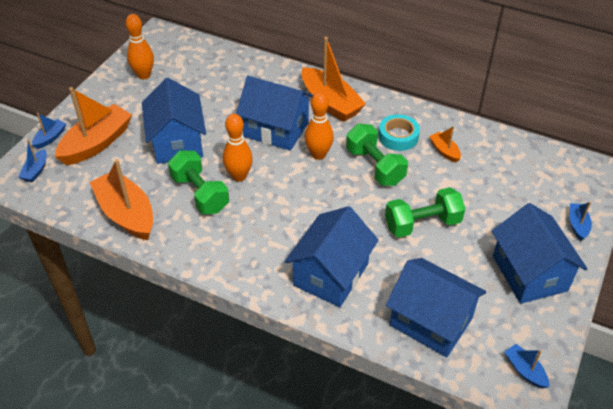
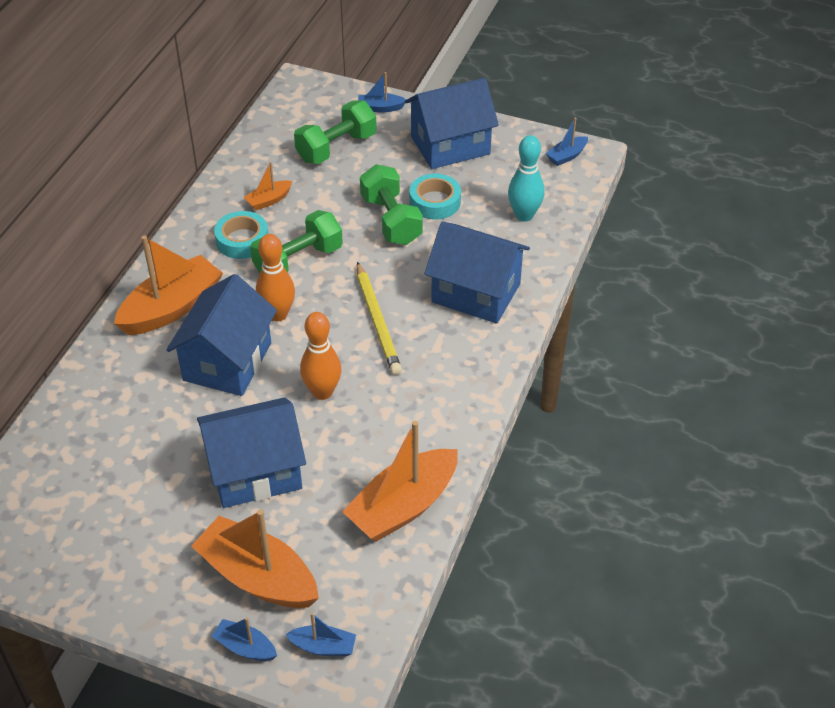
camera: 95 degrees left, 0 degrees up
orange bowling pin [125,14,154,79] -> none
green dumbbell [168,151,229,214] -> green dumbbell moved to [294,101,376,164]
blue house [386,258,486,357] -> turquoise bowling pin [508,135,545,222]
none -> yellow pencil [357,262,402,375]
none -> turquoise tape [410,174,461,219]

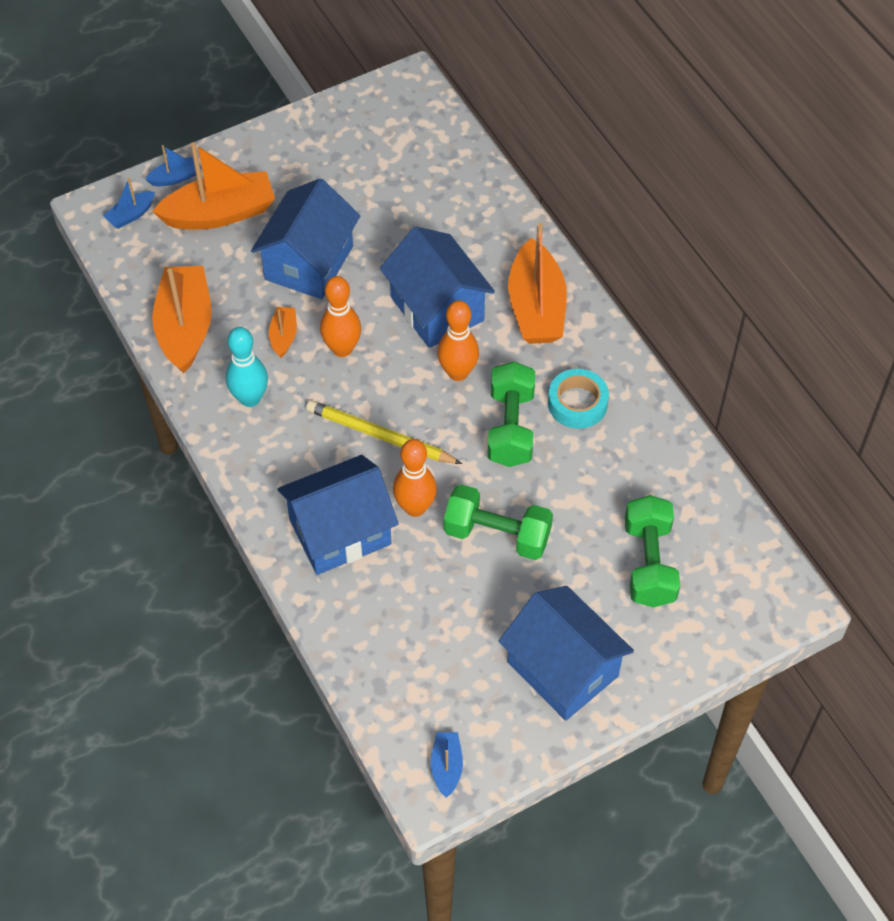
camera: 130 degrees right, 10 degrees up
orange boat [244,162,292,210] -> orange boat moved to [269,307,297,358]
blue boat [358,72,406,113] -> none
blue house [405,78,499,169] -> blue house turned 60 degrees counterclockwise [499,586,634,721]
turquoise tape [410,174,461,219] -> none
turquoise bowling pin [508,135,545,222] -> turquoise bowling pin moved to [226,327,268,407]
none -> orange bowling pin [393,439,437,517]

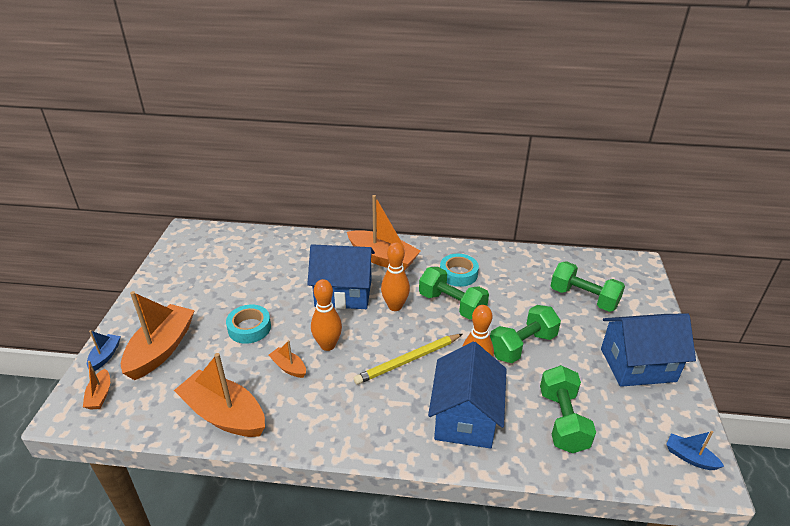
camera: 55 degrees left, 20 degrees down
blue boat [103,178,155,229] -> orange boat [83,361,110,410]
turquoise bowling pin [226,327,268,407] -> none
blue house [251,178,360,299] -> turquoise tape [226,305,271,344]
none -> green dumbbell [540,365,596,453]

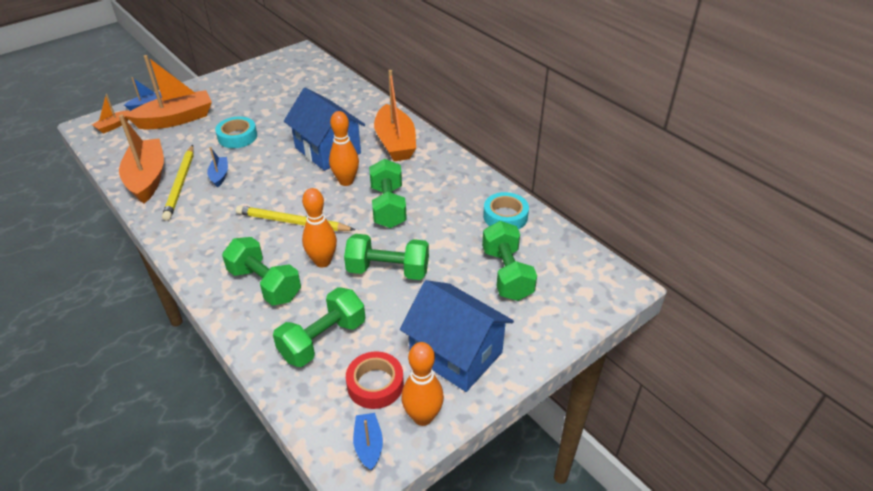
camera: 45 degrees right, 5 degrees up
orange boat [269,340,306,378] -> blue boat [207,147,228,188]
orange bowling pin [311,279,342,351] -> orange bowling pin moved to [401,342,444,426]
blue house [428,342,507,449] -> green dumbbell [222,237,301,306]
turquoise tape [440,254,479,287] -> turquoise tape moved to [483,192,529,229]
none -> yellow pencil [162,145,194,221]
none -> red tape [346,351,404,409]

